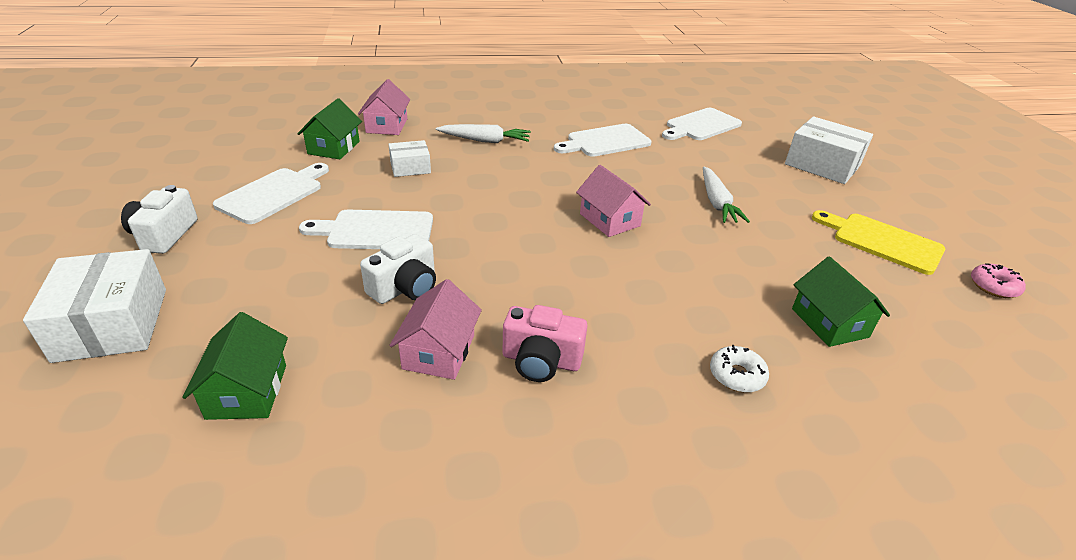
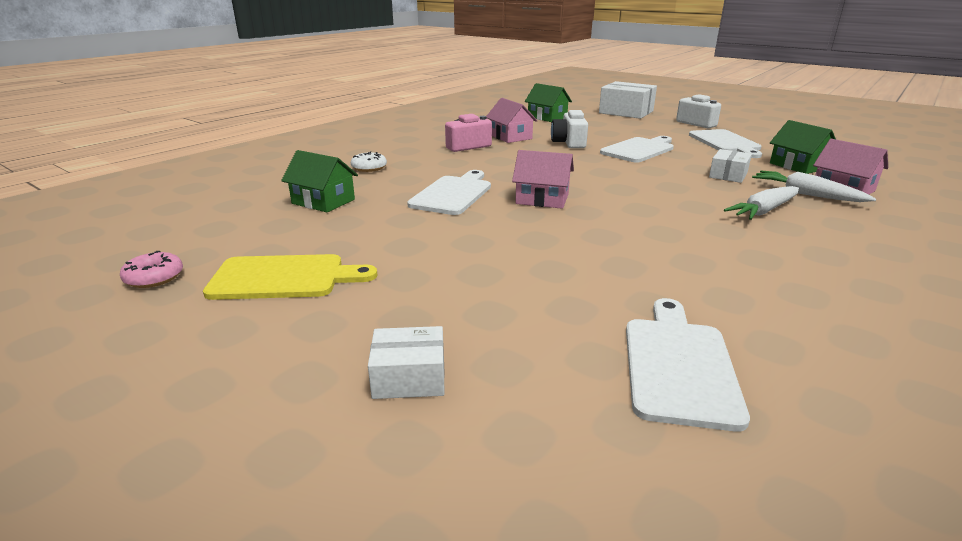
camera: 140 degrees right, 10 degrees down
white cutting board [554,124,652,157] -> white cutting board moved to [407,170,491,215]
white carrot [703,167,750,223] -> white carrot moved to [752,170,876,202]
white box [785,117,873,184] -> white box [368,326,445,399], size x0.56

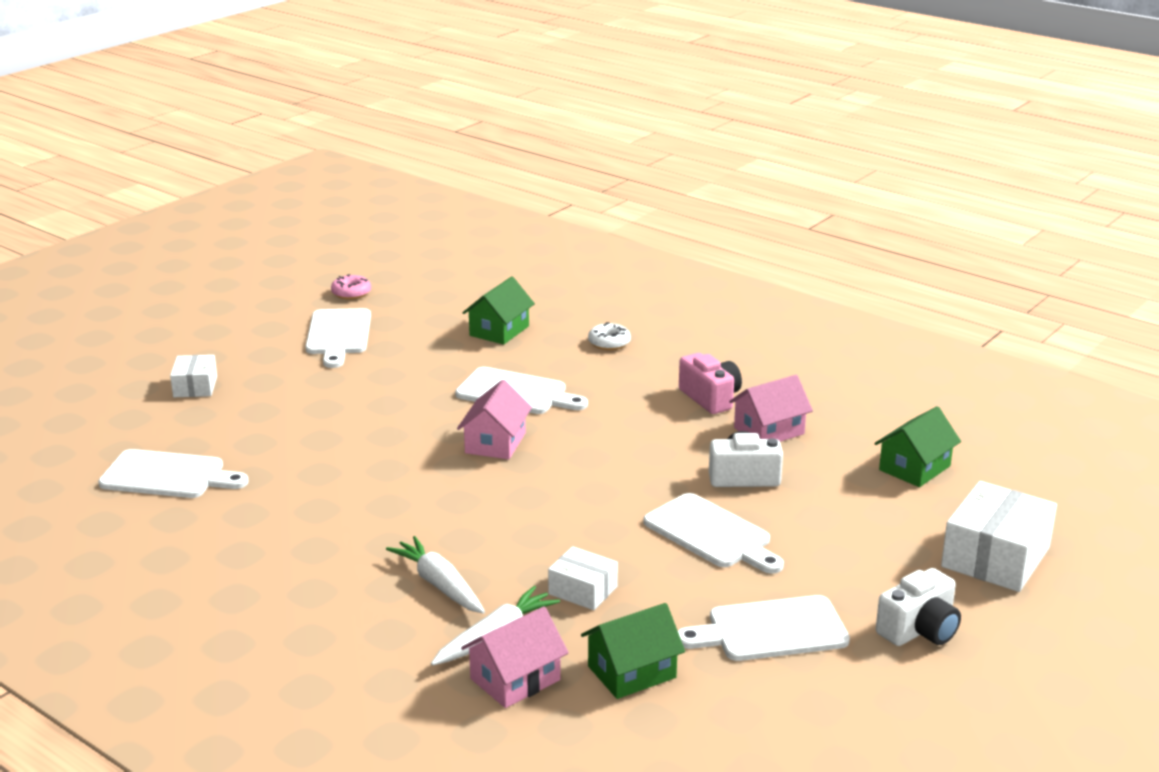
camera: 90 degrees right, 0 degrees up
yellow cutting board [203,254,377,300] -> white cutting board [305,308,371,368]

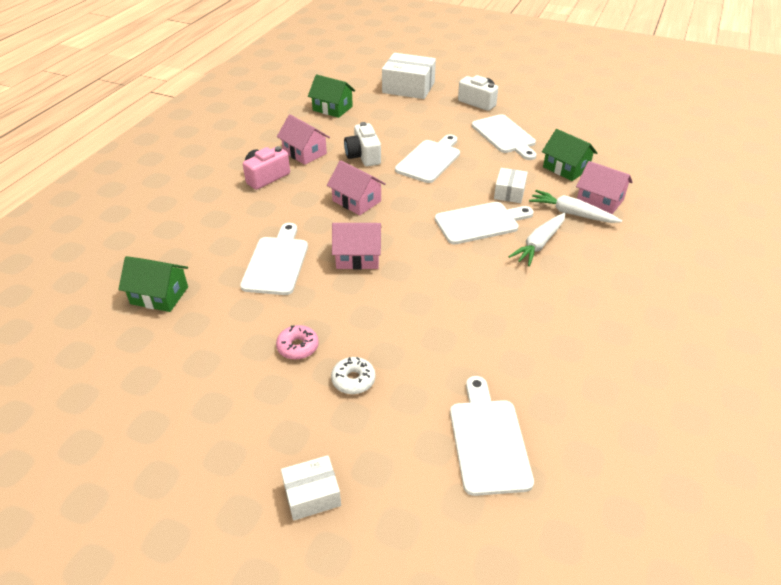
camera: 105 degrees left, 15 degrees up
white cutting board [305,308,371,368] -> white cutting board moved to [435,202,534,244]
pink donut [331,274,371,300] -> pink donut moved to [276,325,319,360]
white donut [588,322,631,350] -> white donut moved to [331,357,375,394]
none -> pink house [327,160,385,215]

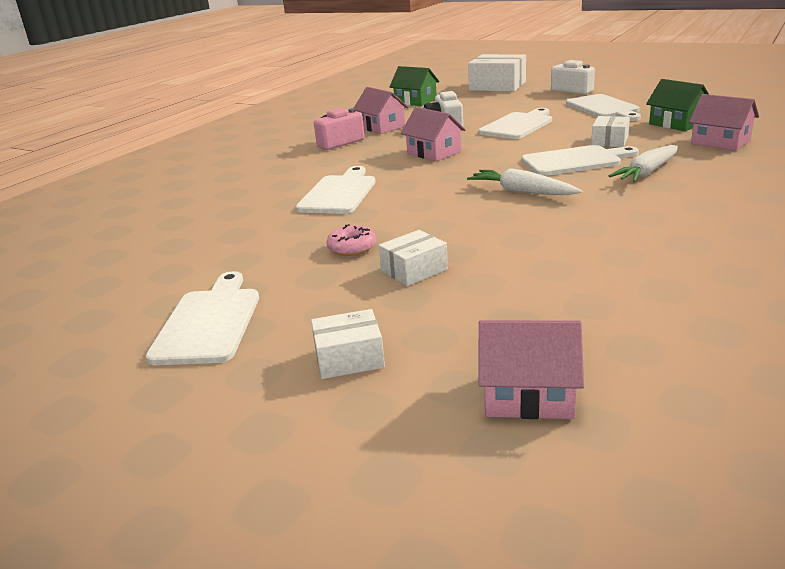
camera: 10 degrees right, 15 degrees down
green house [118,256,188,312] -> none
white donut [331,357,375,394] -> white box [379,230,448,286]
pink house [332,223,382,270] -> pink house moved to [478,320,584,419]
white cutting board [450,376,534,496] -> white cutting board moved to [146,271,259,365]
white carrot [529,190,622,223] -> white carrot moved to [467,168,582,195]

